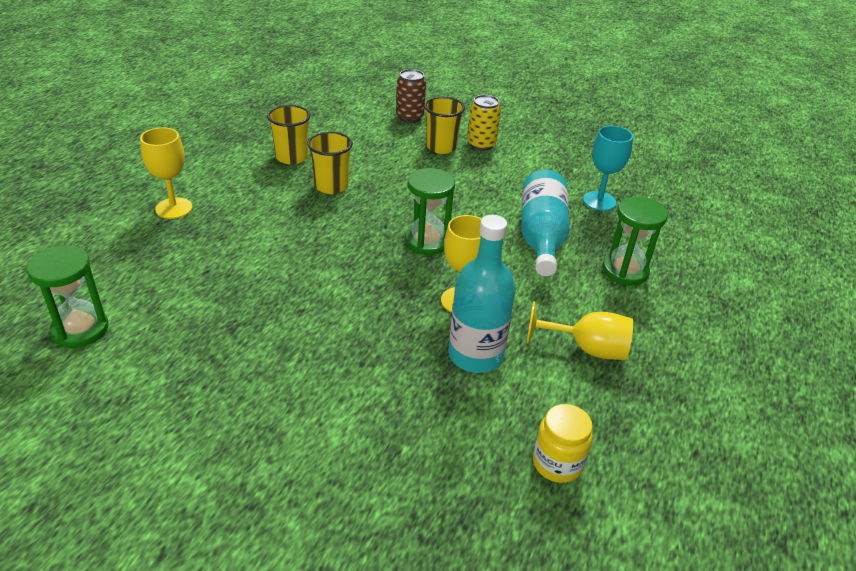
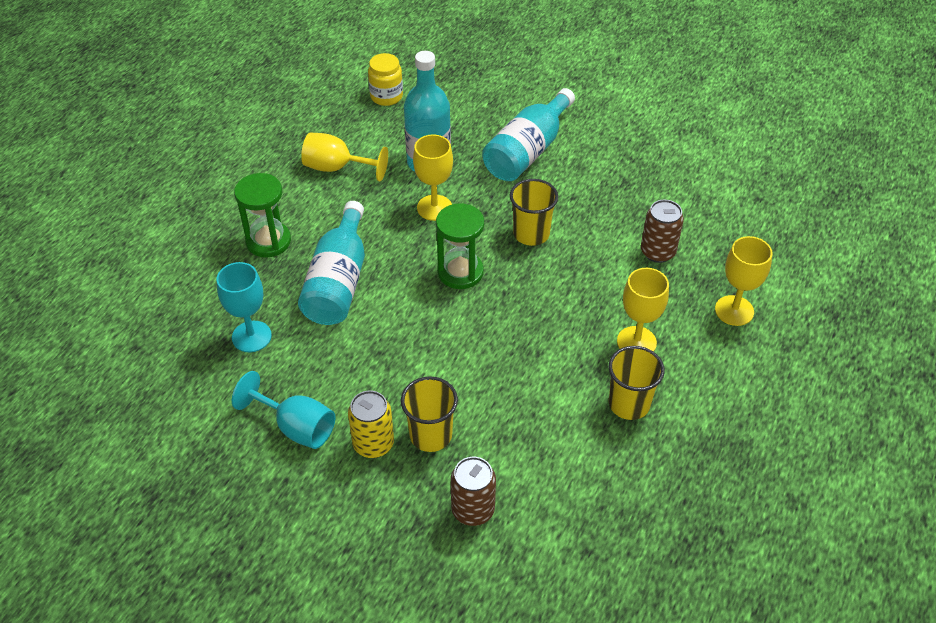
camera: 175 degrees left, 10 degrees up
green hourglass [26,245,109,348] -> none
yellow cup [307,132,353,194] -> yellow cup moved to [510,179,558,246]
none -> turquoise goblet [232,371,336,449]
none -> turquoise bottle [482,88,575,181]
none -> yellow goblet [617,268,669,352]
none -> brown can [641,200,684,263]

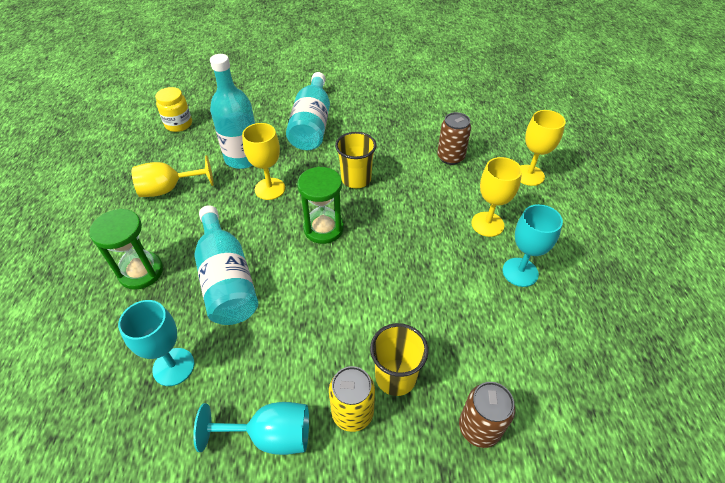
camera: 30 degrees left, 0 degrees up
yellow cup [609,346,665,420] -> turquoise goblet [503,204,563,287]

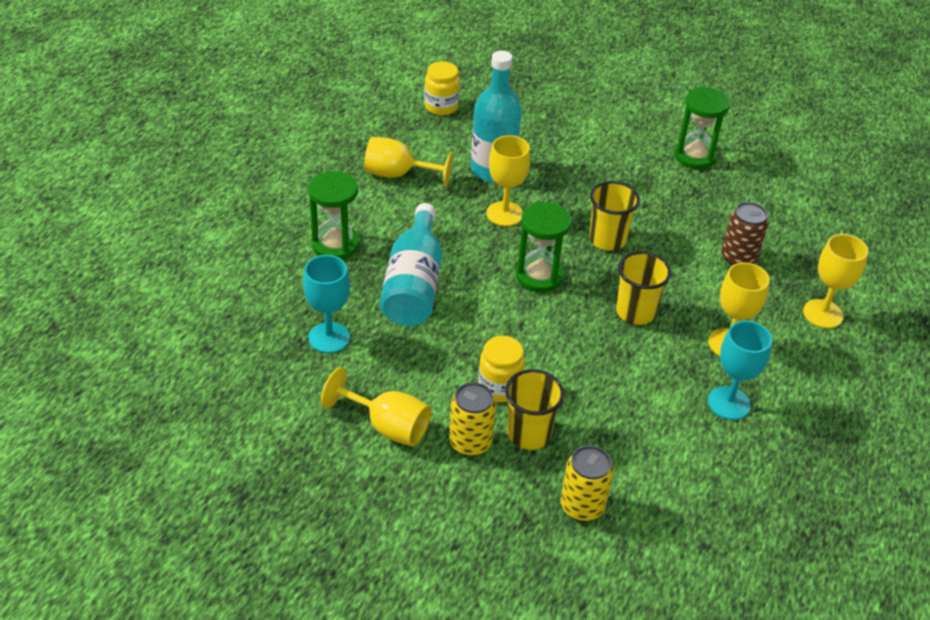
camera: 25 degrees right, 5 degrees down
turquoise goblet [193,402,309,455] -> yellow goblet [321,367,431,447]
turquoise bottle [286,72,330,150] -> none
brown can [459,382,515,448] -> yellow can [560,446,614,522]
none -> yellow jar [478,336,525,402]
none -> yellow cup [616,251,671,325]
none -> green hourglass [674,87,730,169]

